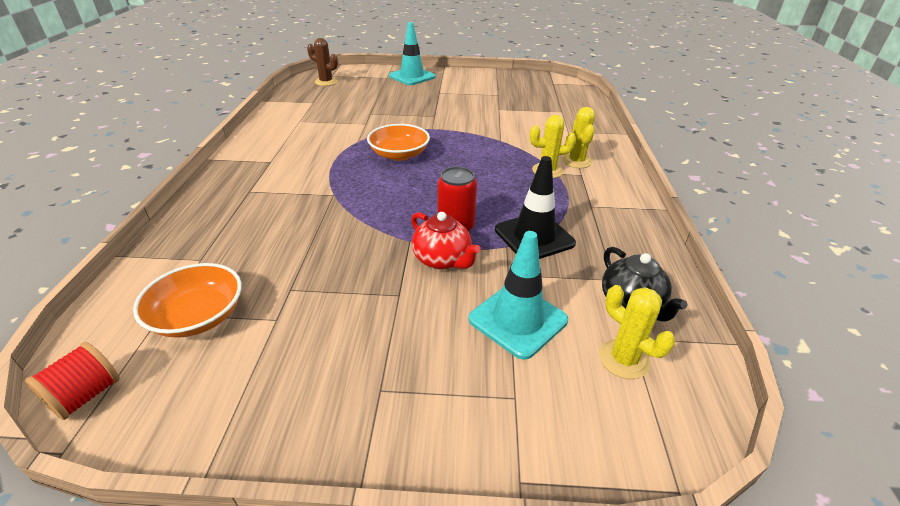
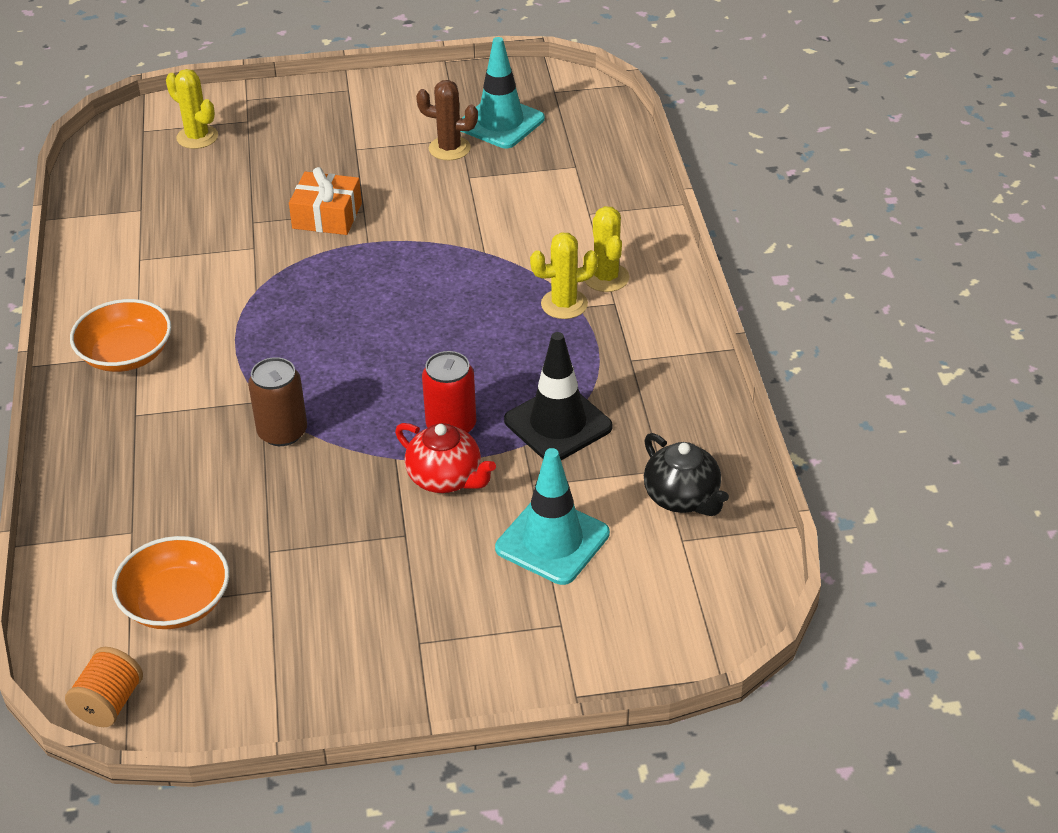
camera: 10 degrees left, 5 degrees up
red spool [25,342,120,420] -> orange spool [65,647,143,727]
brown cactus [307,38,338,86] -> brown cactus moved to [416,80,478,160]
orange bowl [367,124,430,161] -> orange bowl moved to [70,299,171,372]
turquoise traffic cone [389,22,436,85] -> turquoise traffic cone moved to [460,37,545,148]
yellow cactus [599,285,675,379] -> yellow cactus moved to [166,69,218,149]
none -> brown can [248,357,307,446]
none -> orange gift [289,167,362,235]

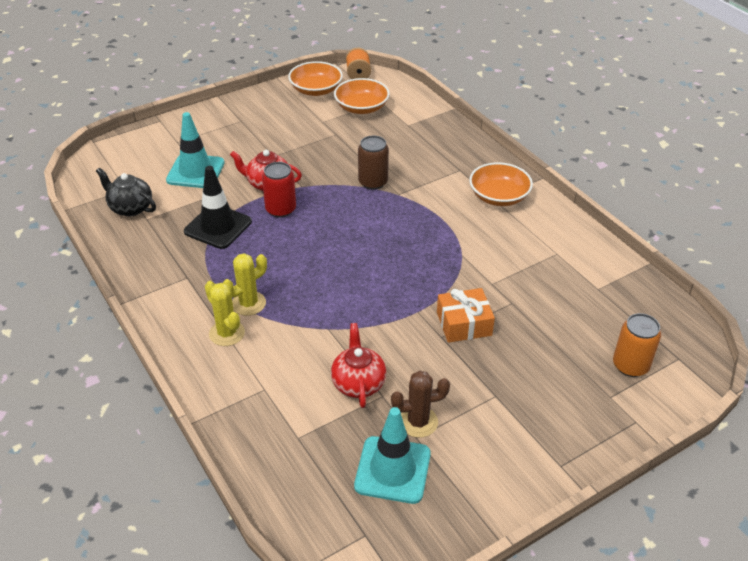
camera: 155 degrees right, 0 degrees up
yellow cactus [166,69,218,149] -> orange can [613,313,661,377]
none -> orange bowl [288,61,343,96]
none -> red teapot [331,323,386,408]

